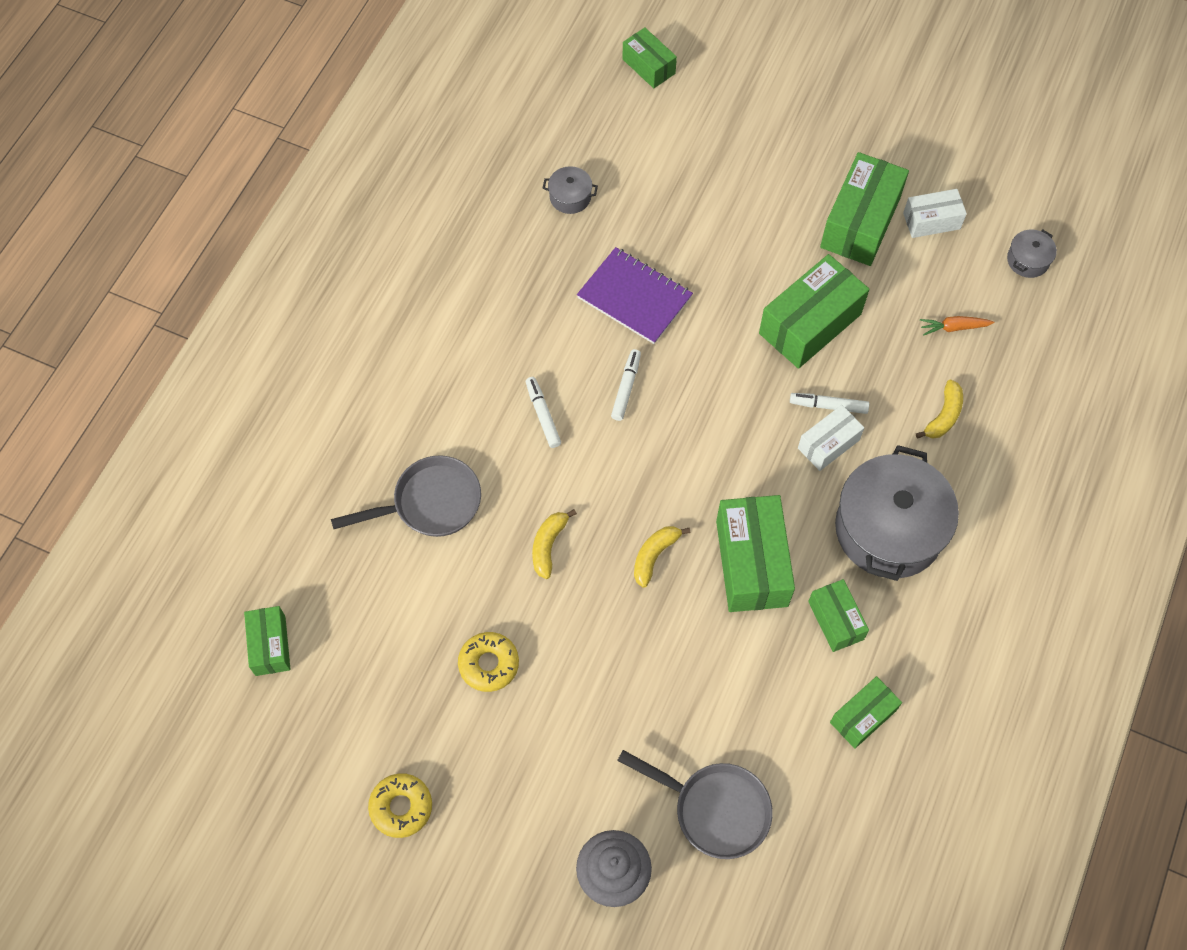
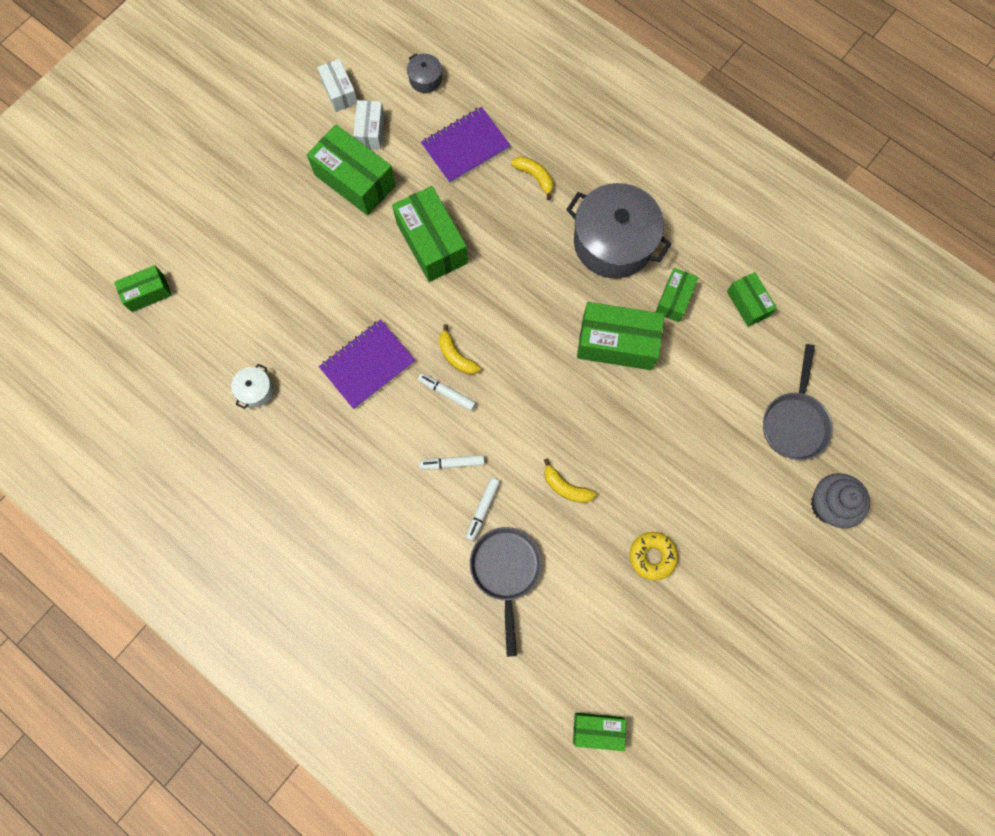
camera: 75 degrees left, 10 degrees up
yellow donut [368,773,432,838] -> none
grey pot [543,166,598,214] -> white pot [231,364,273,409]
grey pan [617,750,773,859] -> grey pan turned 150 degrees clockwise [763,344,833,460]
yellow banana [634,526,690,588] -> yellow banana moved to [439,324,481,375]
white marker [790,393,869,414] -> white marker moved to [466,478,500,541]
white box [798,405,864,471] -> white box moved to [317,59,357,112]
green box [808,579,869,652] -> green box turned 60 degrees counterclockwise [656,268,699,322]
orange carrot [920,316,994,336] -> purple notebook [421,107,511,183]

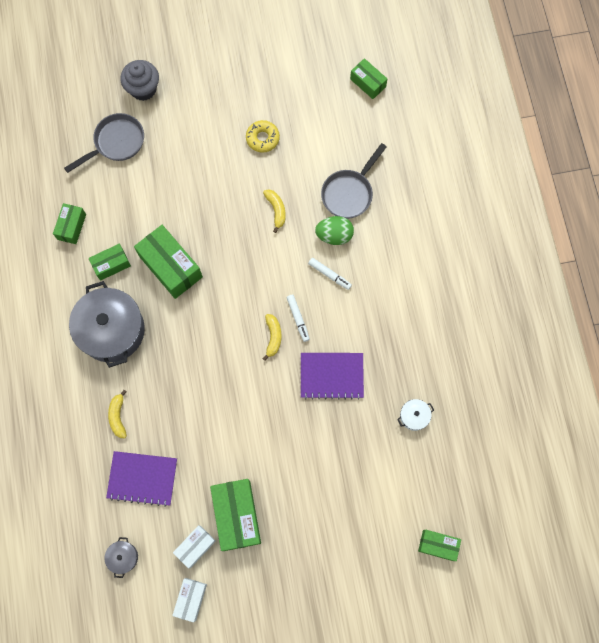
camera: 140 degrees left, 0 degrees up
green box [392,186,468,282] -> none
white marker [466,478,500,541] -> green egg [315,216,354,245]

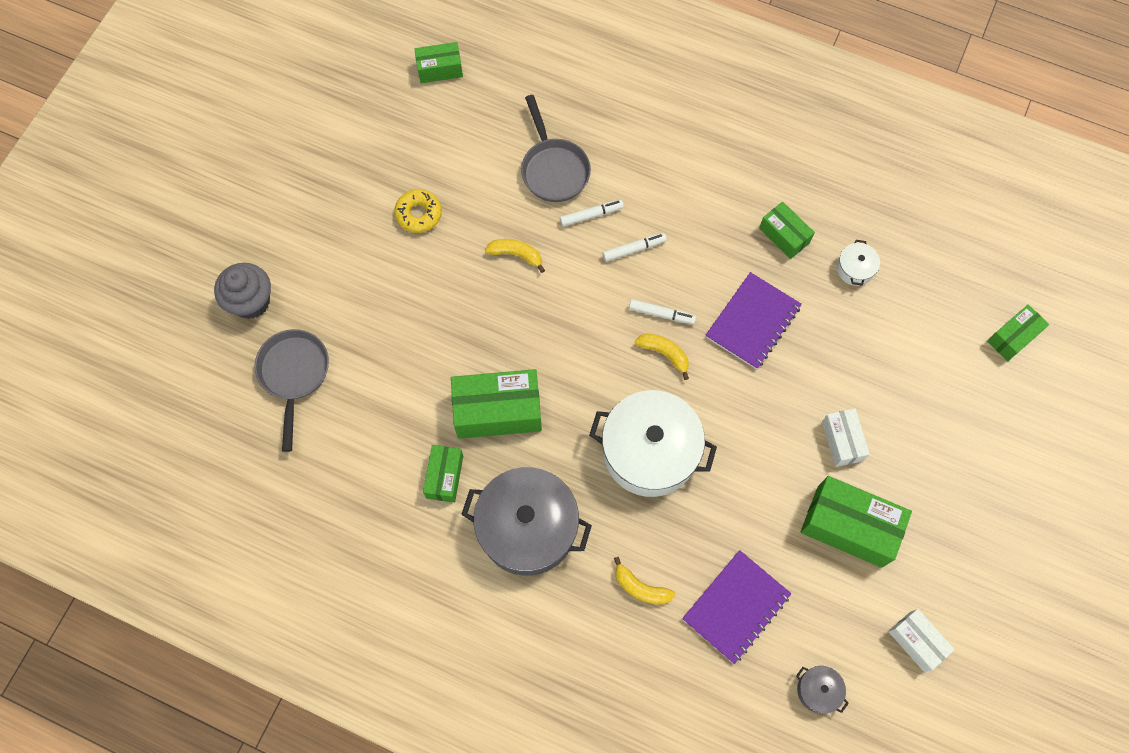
camera: 55 degrees left, 5 degrees down
green box [53,203,86,244] -> green box moved to [759,201,815,259]
white box [173,525,216,568] -> white box moved to [822,409,870,467]
green egg [315,216,354,245] -> white marker [560,200,624,227]
none -> white pot [589,390,717,497]

